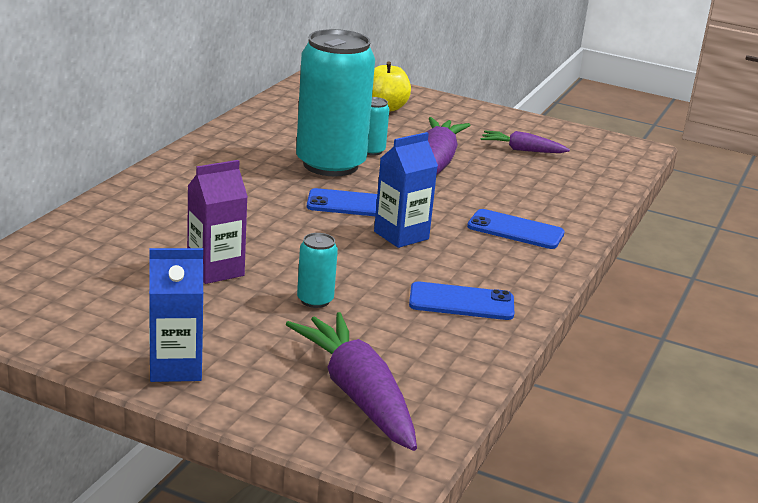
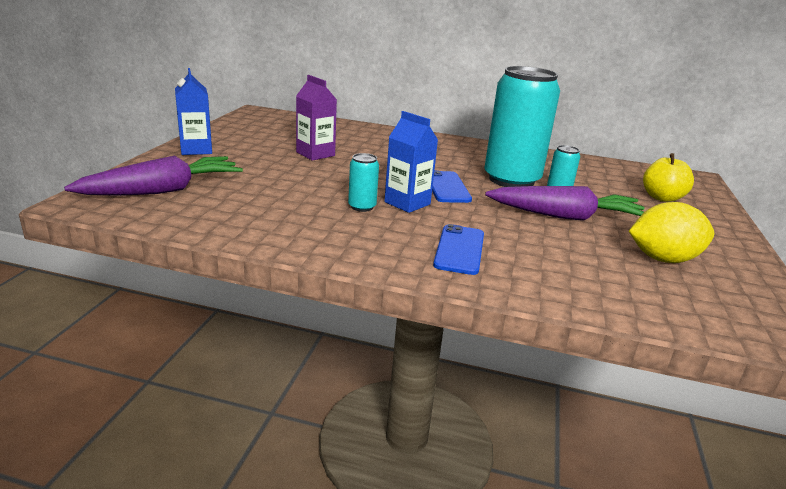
camera: 80 degrees right, 0 degrees up
turquoise can [297,233,338,308] -> turquoise can moved to [348,153,379,212]
blue phone [409,281,514,320] -> none
purple carrot [481,131,570,153] -> yellow lemon [629,202,714,263]

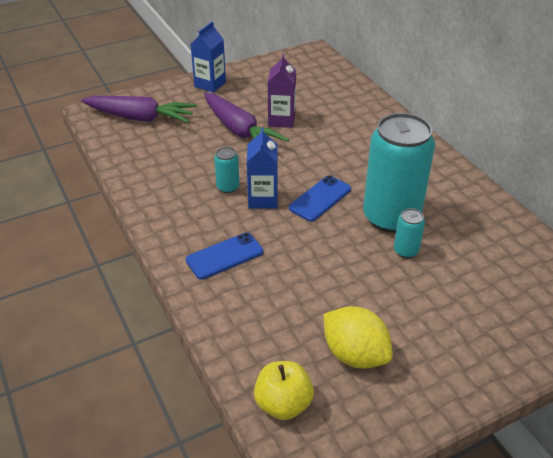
camera: 50 degrees right, 15 degrees up
purple carrot [485,186,645,221] -> purple carrot moved to [204,93,289,142]
yellow apple [643,153,694,202] -> yellow apple moved to [254,361,314,420]

